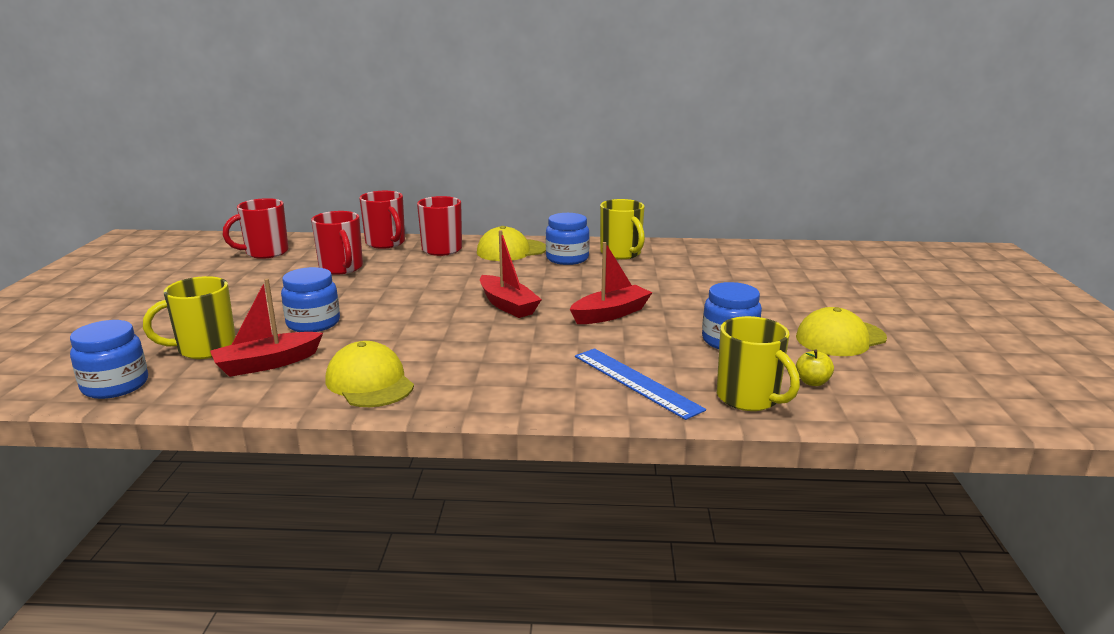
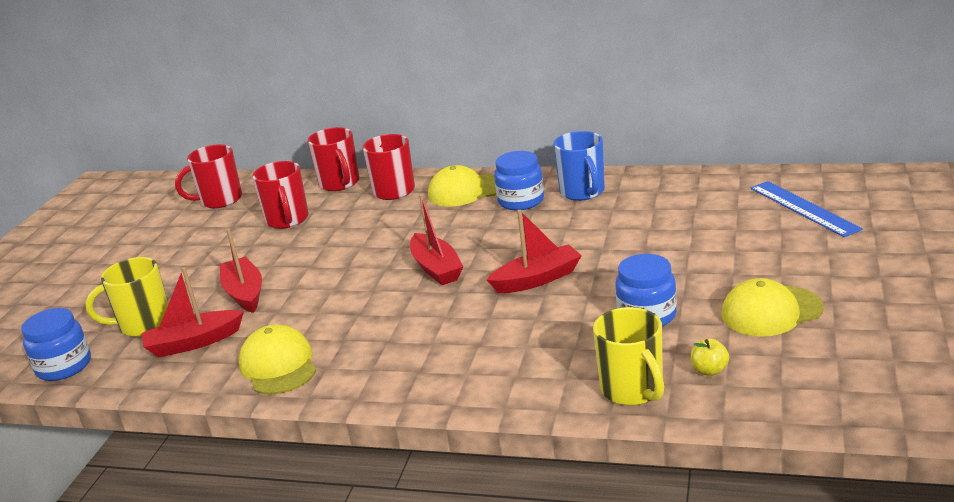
camera: 15 degrees right, 5 degrees up
blue jar [281,267,340,332] -> red boat [220,228,262,313]
blue ruler [575,348,706,420] -> blue ruler moved to [751,181,863,237]
yellow mug [600,199,645,259] -> blue mug [554,131,605,201]

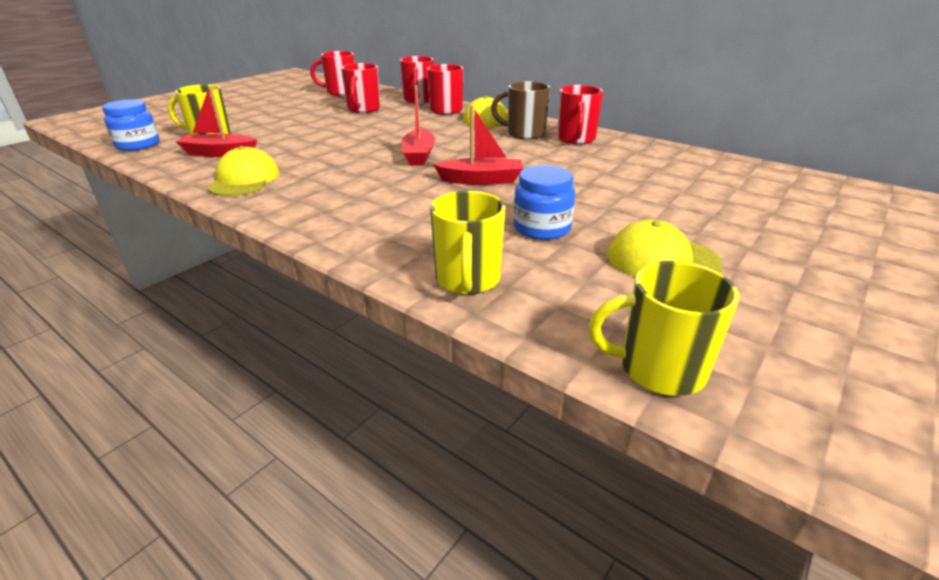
camera: 20 degrees right, 5 degrees up
red boat [220,228,262,313] -> none
blue jar [494,151,544,210] -> brown mug [491,81,550,139]
blue mug [554,131,605,201] -> red mug [557,85,603,144]
yellow apple [691,339,729,376] -> none
blue ruler [751,181,863,237] -> none
none -> yellow mug [588,261,739,396]

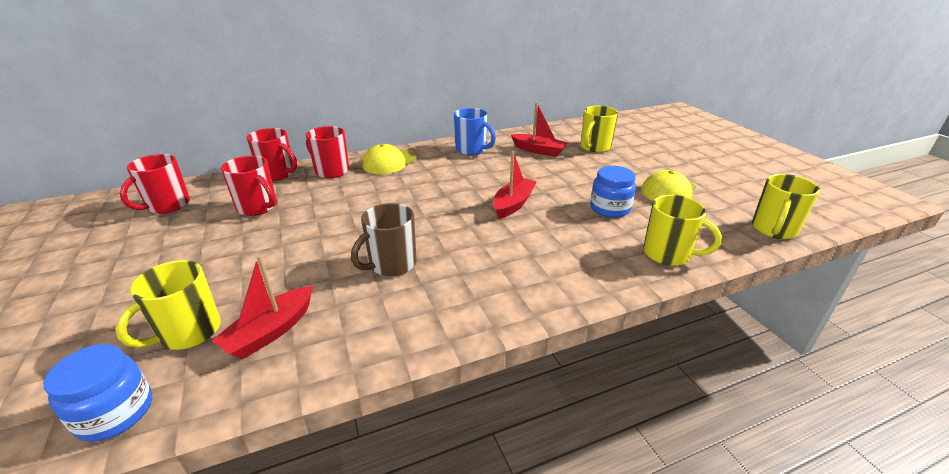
camera: 60 degrees left, 0 degrees up
yellow cap [207,146,280,196] -> none
red boat [401,85,435,166] -> red boat moved to [511,102,567,157]
brown mug [491,81,550,139] -> brown mug moved to [351,203,416,276]
red mug [557,85,603,144] -> blue mug [454,108,496,155]
none -> yellow mug [581,106,618,152]

